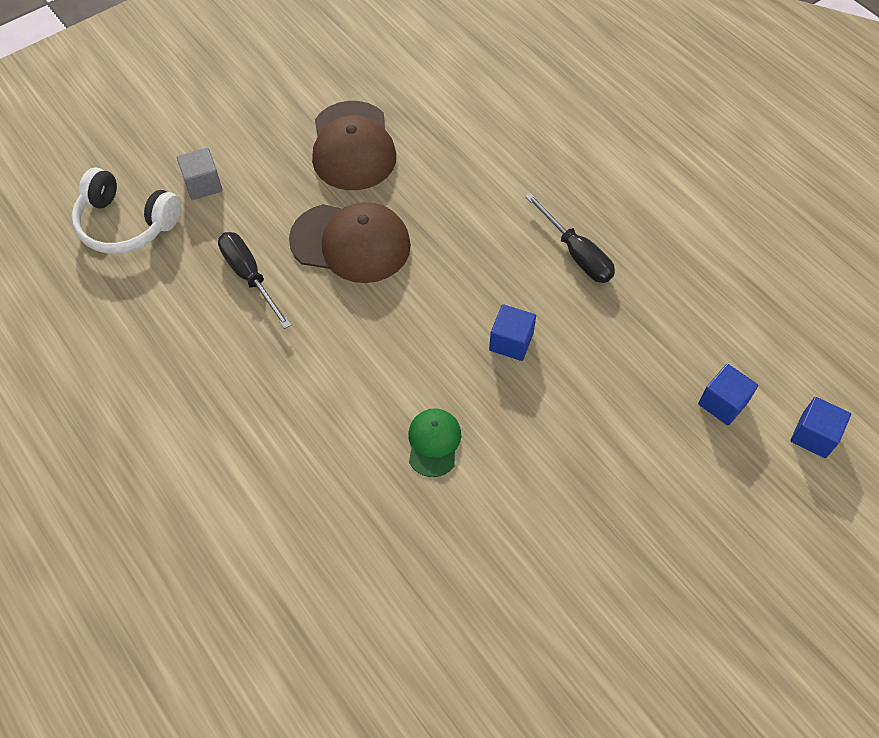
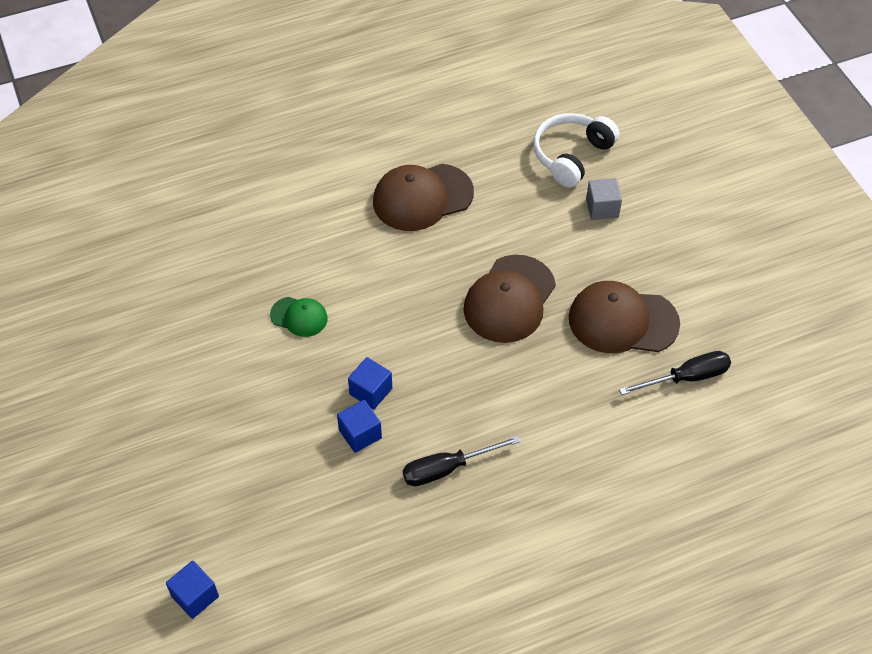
camera: 105 degrees right, 5 degrees down
black screwdriver [218,232,291,329] -> black screwdriver moved to [619,351,731,395]
blue cube [698,364,758,426] -> blue cube moved to [337,400,382,453]
none -> brown cap [373,164,474,231]

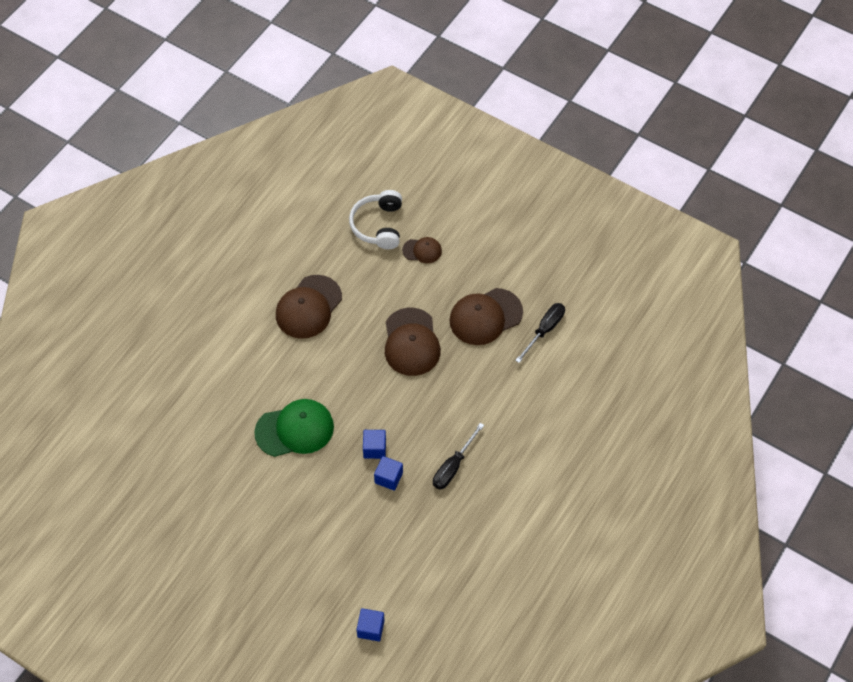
camera: 35 degrees left, 5 degrees up
green cap [270,297,328,337] -> green cap [254,399,334,457], size x1.88
grey cube [586,178,622,220] -> brown cap [402,237,442,263]

